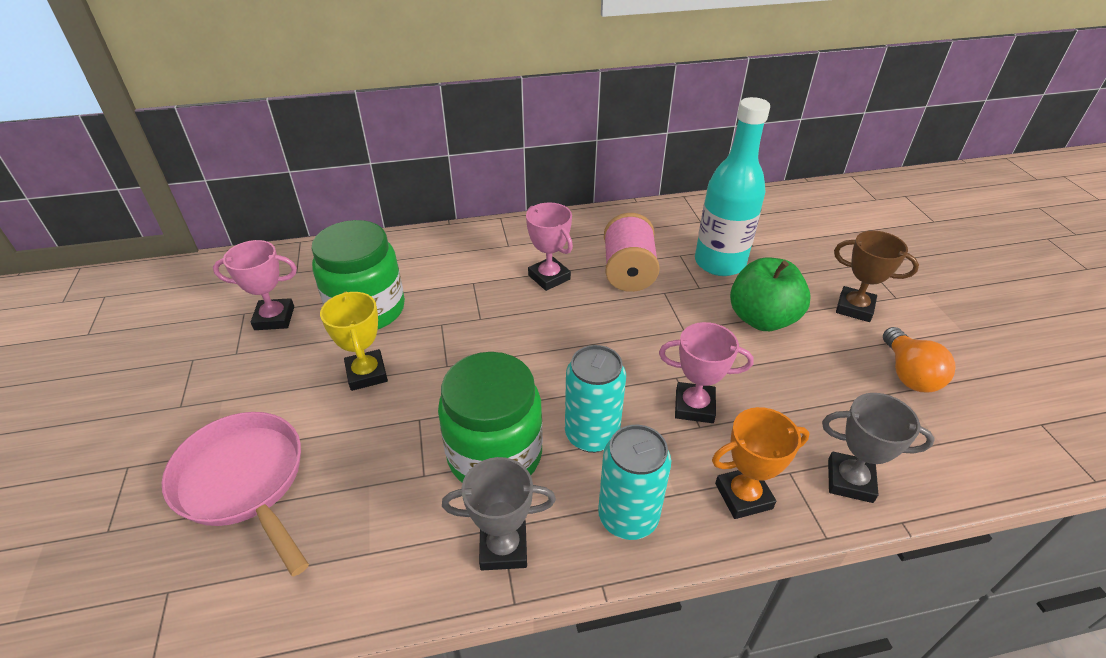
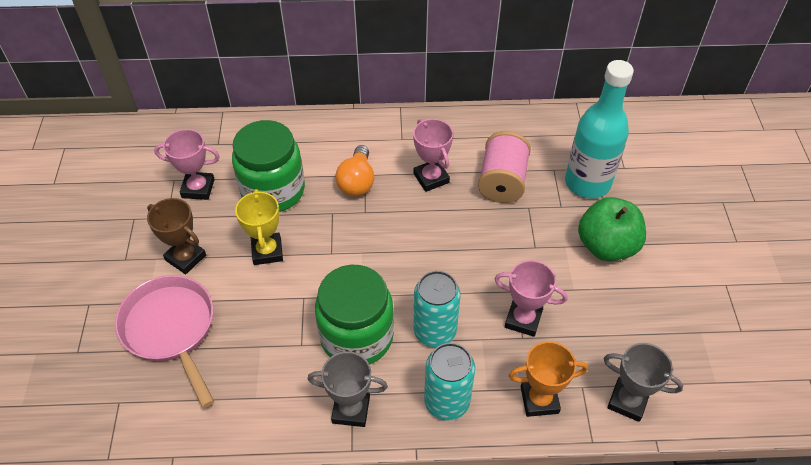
camera: 10 degrees right, 10 degrees up
brown trophy [834,231,919,322] -> brown trophy moved to [147,198,206,274]
orange light bulb [883,327,956,392] -> orange light bulb moved to [335,145,374,196]

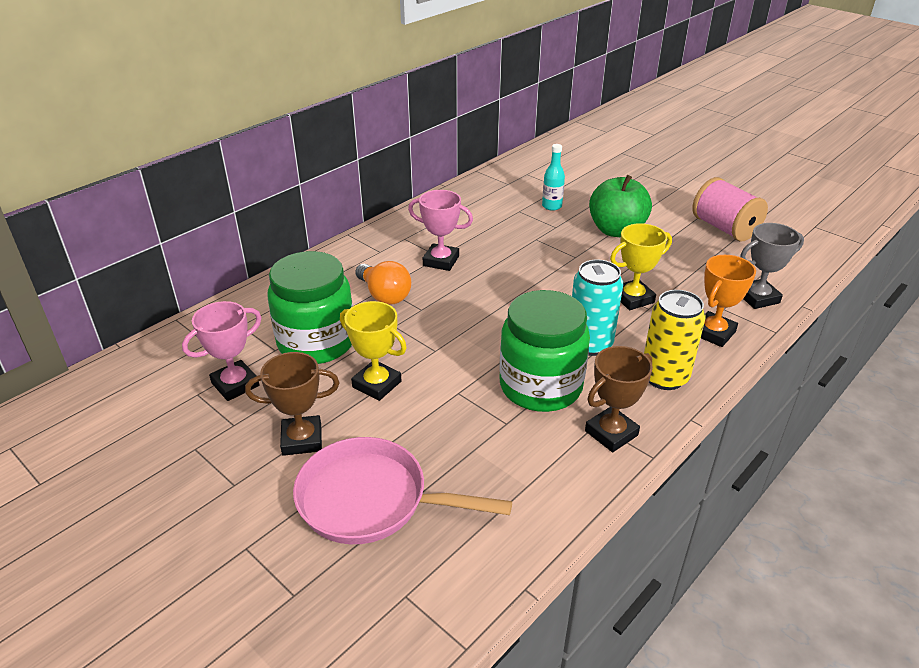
camera: 45 degrees left, 15 degrees down
grey trophy [308,351,388,427] -> brown trophy [585,346,653,452]
turquoise can [424,343,475,421] -> yellow can [644,290,706,390]
pink spool [478,131,531,203] -> pink spool moved to [692,177,768,241]
pink trophy [495,260,567,337] -> yellow trophy [610,223,672,310]
turquoise bottle [565,60,634,199] -> turquoise bottle [542,144,565,211], size x0.45

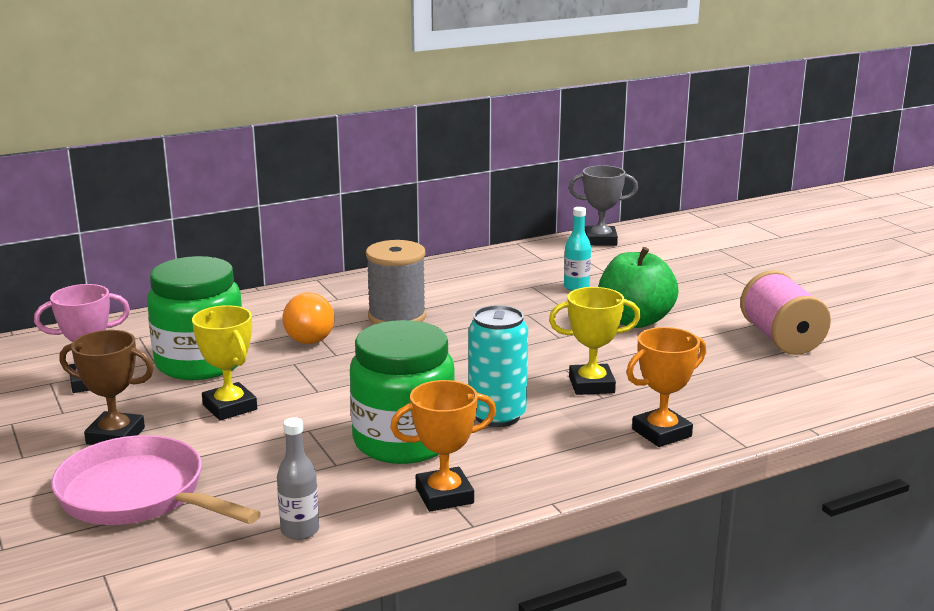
camera: 20 degrees right, 15 degrees down
pink trophy [408,190,473,271] -> grey spool [366,240,426,324]
brown trophy [585,346,653,452] -> orange trophy [390,380,496,512]
yellow can [644,290,706,390] -> none
grey trophy [740,223,804,309] -> grey trophy moved to [568,165,638,246]
none -> grey bottle [277,417,319,540]

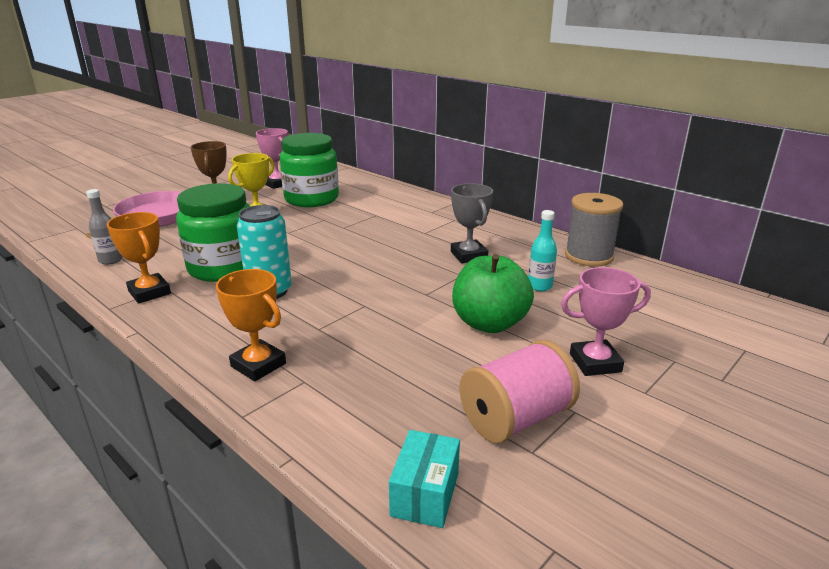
camera: 70 degrees right, 5 degrees up
orange light bulb [283,293,335,344] -> none
grey spool [366,240,426,324] -> grey spool moved to [565,193,623,267]
yellow trophy [549,287,641,395] -> none
grey trophy [568,165,638,246] -> grey trophy moved to [451,183,493,263]
none -> turquoise box [389,430,460,528]
none -> pink trophy [561,267,651,376]

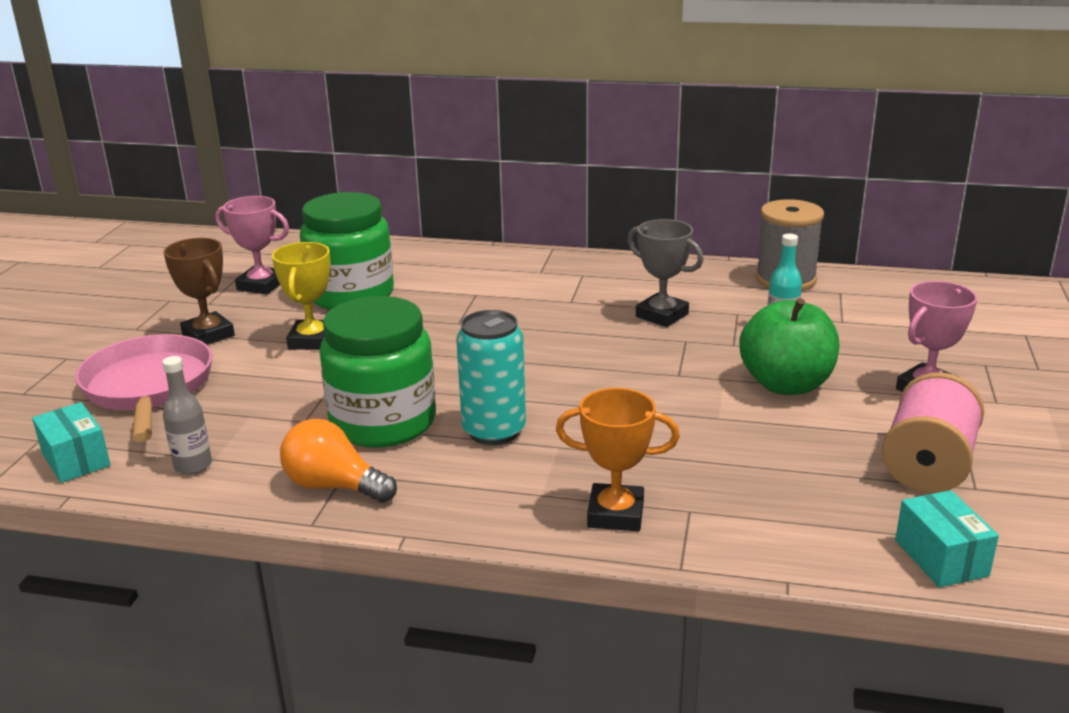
camera: 30 degrees left, 0 degrees up
orange trophy [107,212,171,304] -> orange light bulb [280,419,397,503]
none -> turquoise box [32,402,111,483]

